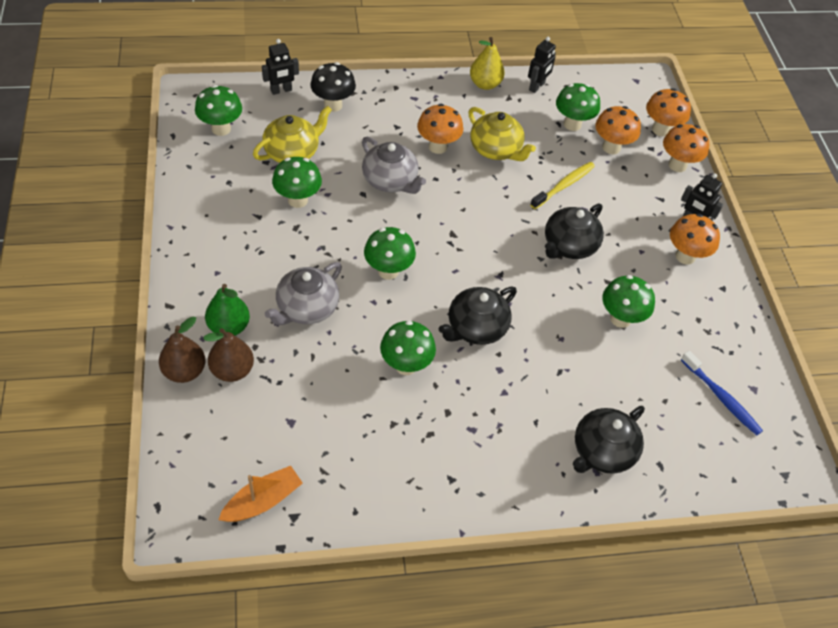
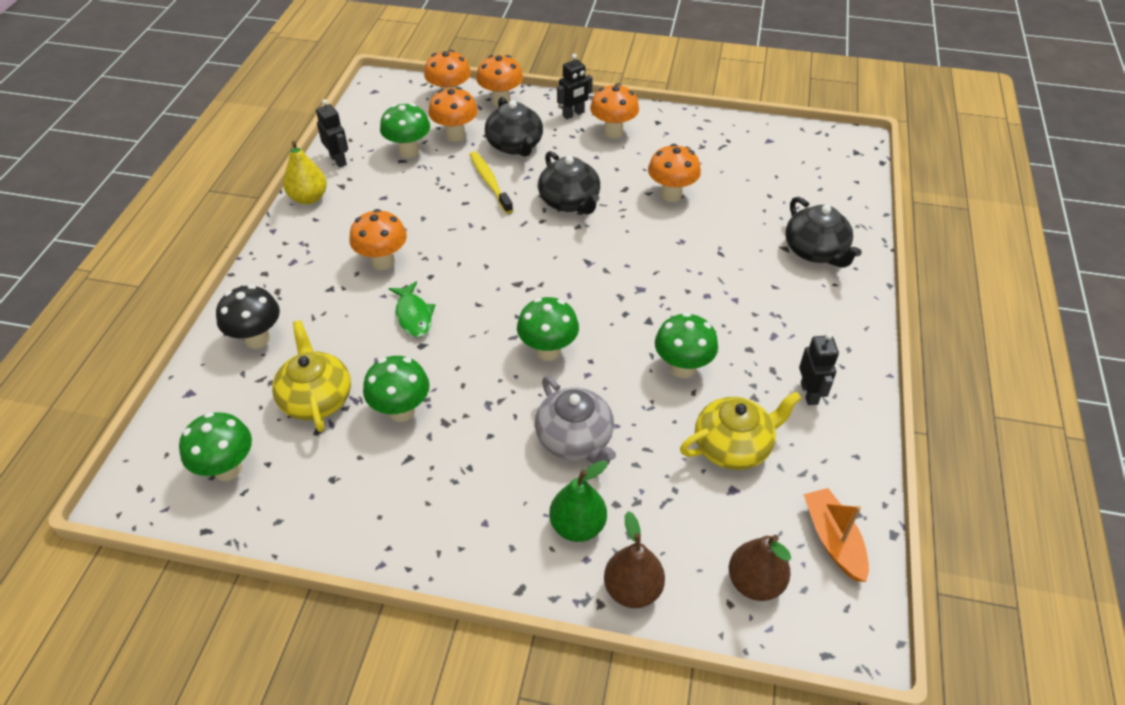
camera: 65 degrees left, 5 degrees down
brown pear [204,328,254,382] -> brown pear moved to [729,535,791,601]
black robot [262,39,299,95] -> black robot moved to [799,333,839,405]
grey teapot [362,136,426,194] -> green fish [389,281,435,337]
black teapot [439,287,517,345] -> black teapot moved to [485,97,543,157]
yellow teapot [468,107,536,161] -> yellow teapot moved to [680,391,802,470]
green mushroom [602,275,655,328] -> orange mushroom [648,144,701,202]
blue toothbrush [681,351,763,435] -> none

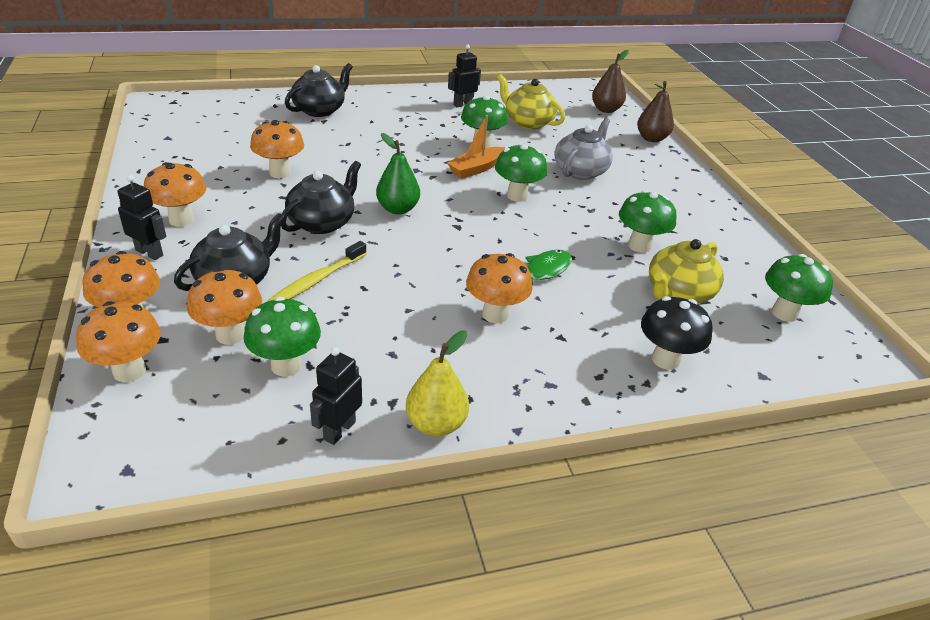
camera: 120 degrees left, 10 degrees down
green pear [549,460,608,542] -> green pear moved to [376,133,420,214]
orange boat [803,488,869,582] -> orange boat moved to [447,115,505,179]

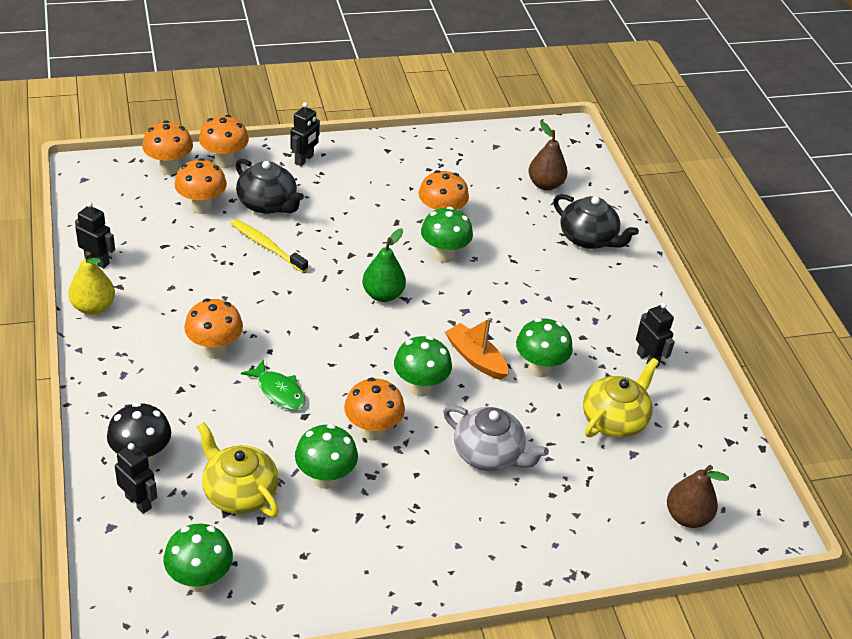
camera: 90 degrees right, 5 degrees up
orange mushroom [144,162,206,227] -> orange mushroom moved to [344,378,405,441]
green mushroom [244,297,321,377] -> green mushroom moved to [421,207,473,263]
black teapot [281,161,361,234] -> none
brown pear [637,81,674,142] -> brown pear moved to [529,121,567,190]
none -> black robot [115,443,157,514]

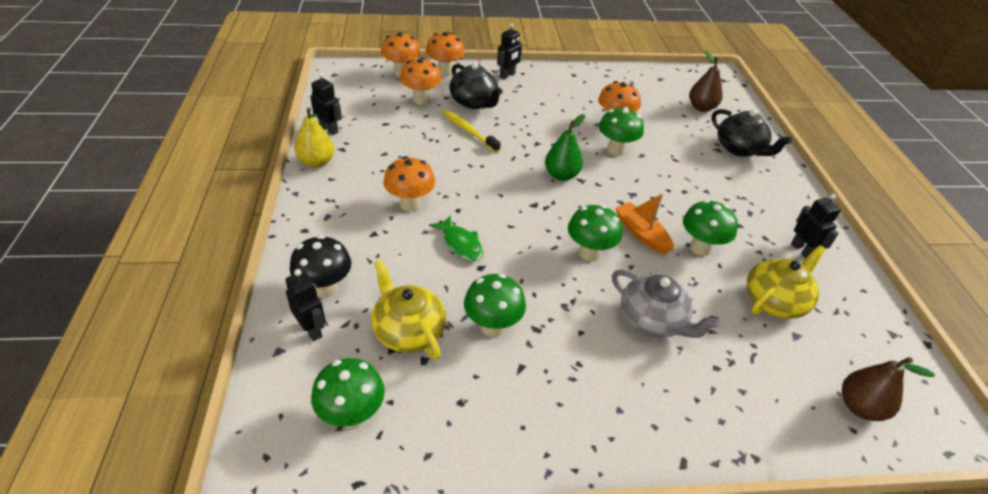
camera: 10 degrees right, 0 degrees up
orange mushroom [344,378,405,441] -> none

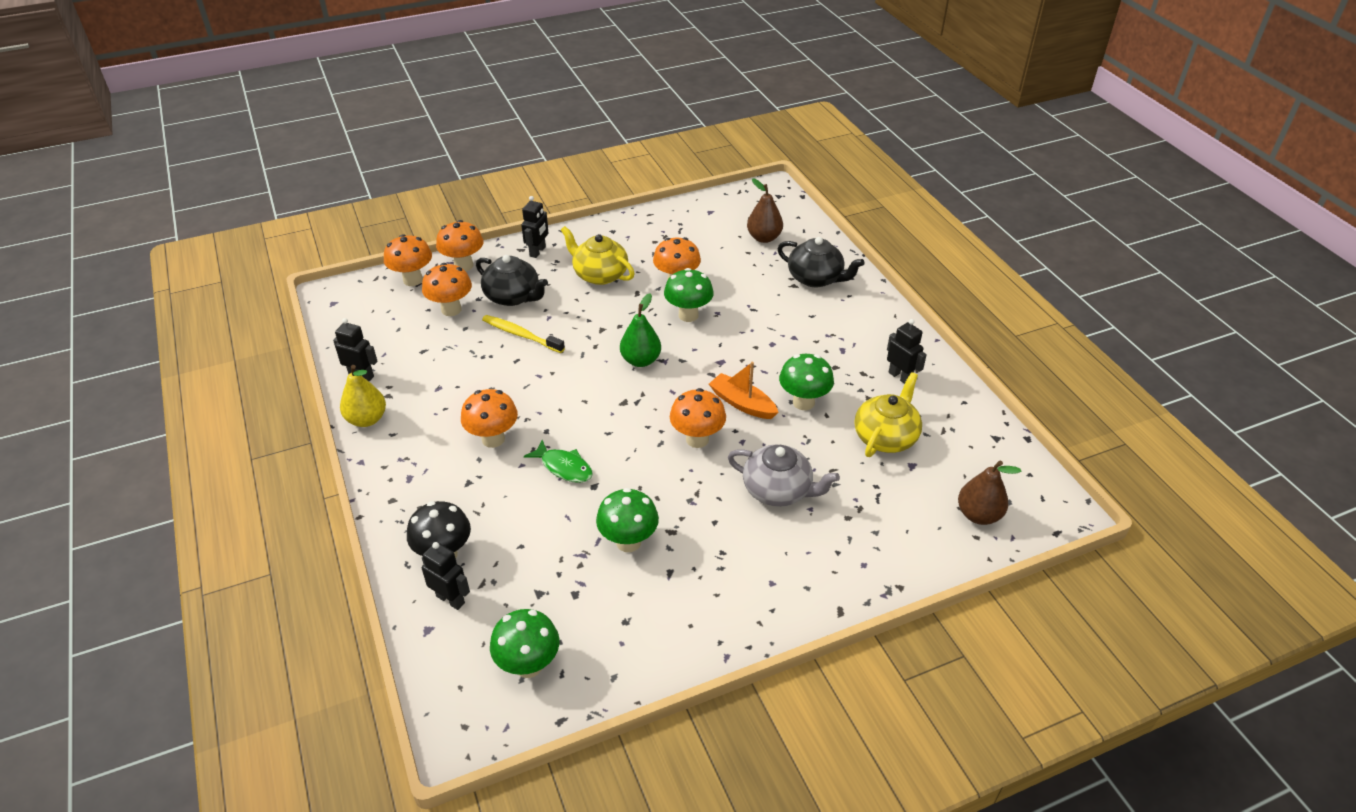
camera: 15 degrees left, 0 degrees up
yellow teapot [371,260,446,359] -> yellow teapot moved to [561,226,635,285]
green mushroom [568,205,622,261] -> orange mushroom [670,388,726,448]

